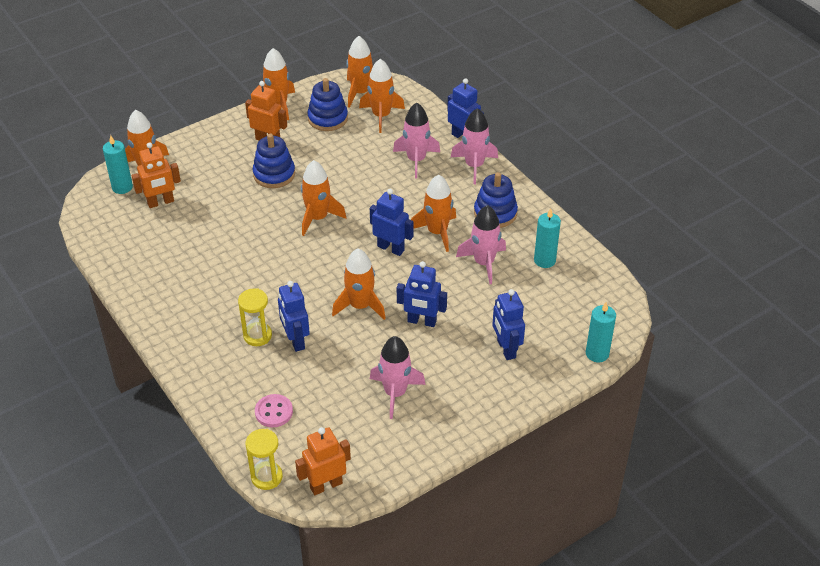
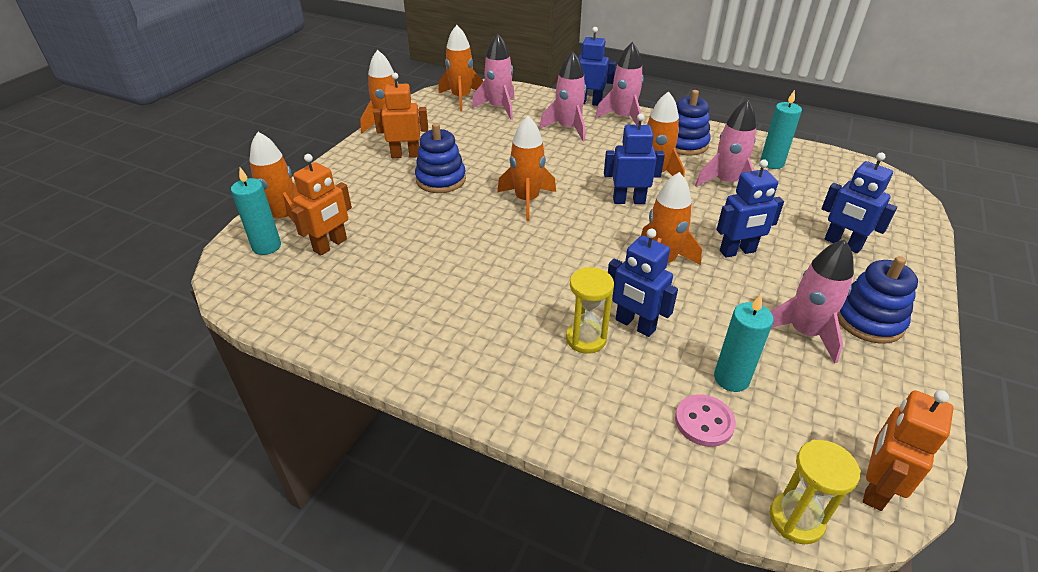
camera: 30 degrees left, 5 degrees down
blue stacking toy [307,78,348,131] -> blue stacking toy moved to [837,256,918,344]
orange rocket [359,59,405,133] -> pink rocket [472,33,515,120]
turquoise candle [586,302,616,362] -> turquoise candle moved to [714,295,774,392]

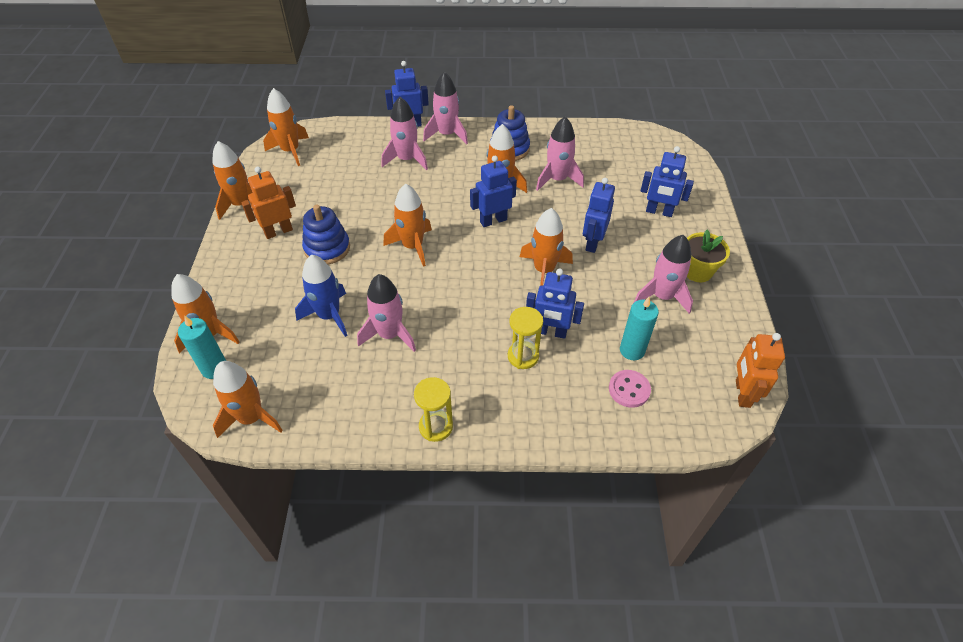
camera: 25 degrees left, 10 degrees up
orange robot [291,154,352,256] -> none
pink rocket [472,33,515,120] -> pink rocket moved to [357,274,416,352]
blue robot [717,159,784,258] -> blue robot turned 150 degrees clockwise [583,178,615,253]
turquoise candle [760,90,802,169] -> none
yellow hourglass [770,440,861,544] -> yellow hourglass moved to [414,377,453,442]
blue stacking toy [837,256,918,344] -> yellow flower pot [687,230,730,282]
none -> orange rocket [213,361,283,438]
none -> blue rocket [295,255,348,337]

